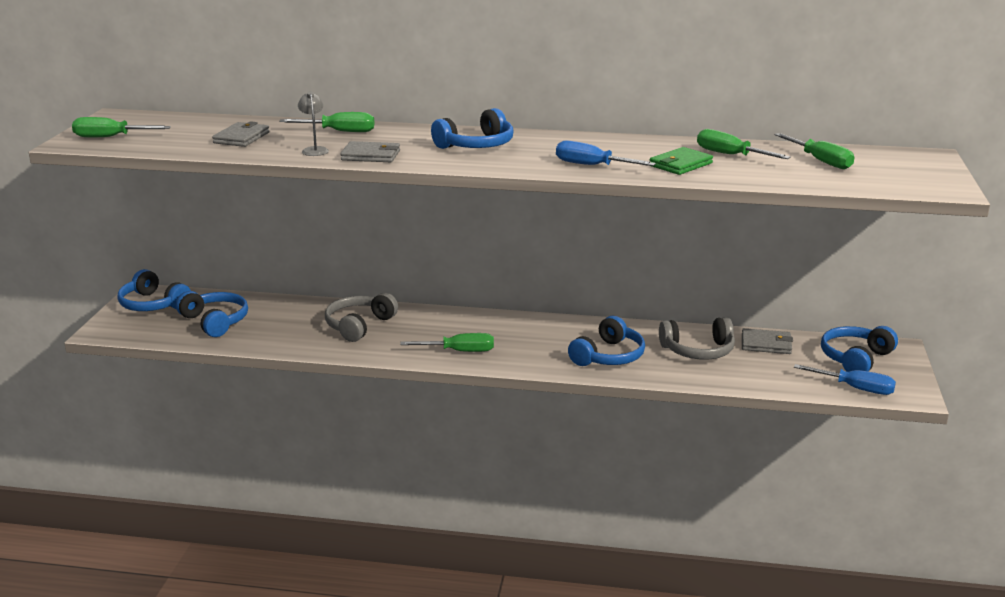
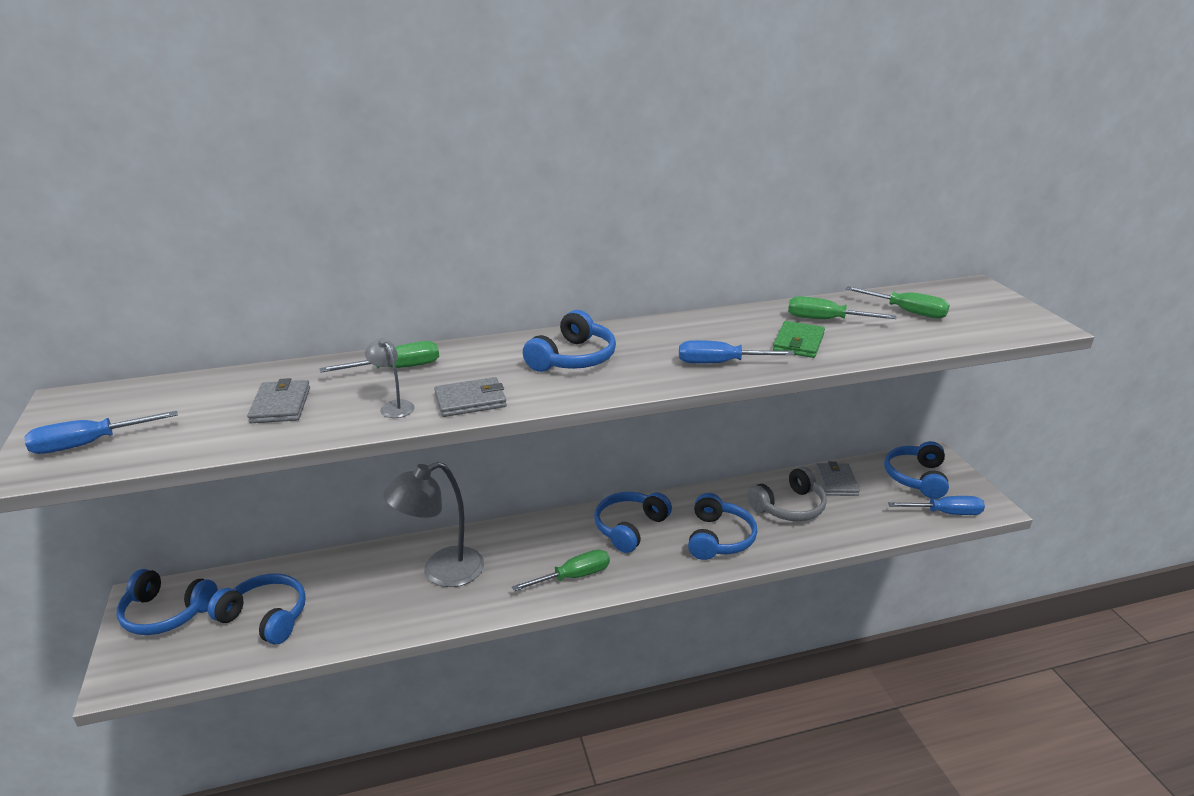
camera: 25 degrees left, 5 degrees up
green screwdriver [72,117,171,138] -> blue screwdriver [24,411,177,454]
grey headphones [325,293,398,342] -> grey lamp [383,462,484,587]
grey wallet [742,328,793,354] -> grey wallet turned 75 degrees counterclockwise [815,461,860,496]
none -> blue headphones [594,492,672,553]

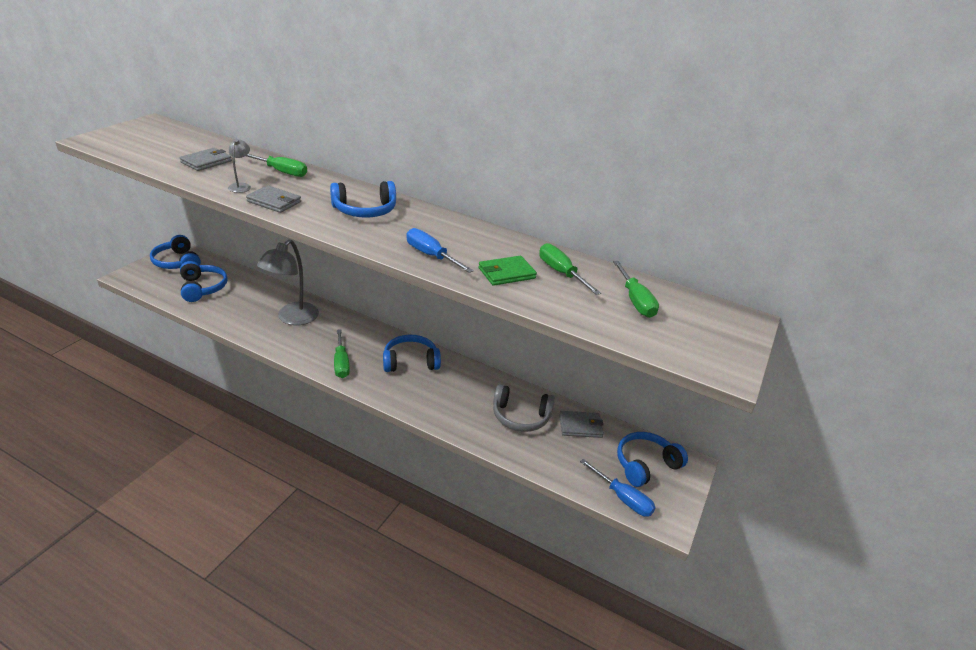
camera: 40 degrees right, 5 degrees up
blue screwdriver [24,411,177,454] -> none
grey lamp [383,462,484,587] -> grey lamp turned 75 degrees counterclockwise [257,240,319,325]
green screwdriver [512,549,610,591] -> green screwdriver turned 60 degrees clockwise [334,329,350,378]
blue headphones [688,493,757,560] -> none
grey wallet [815,461,860,496] -> grey wallet turned 45 degrees clockwise [559,411,604,438]

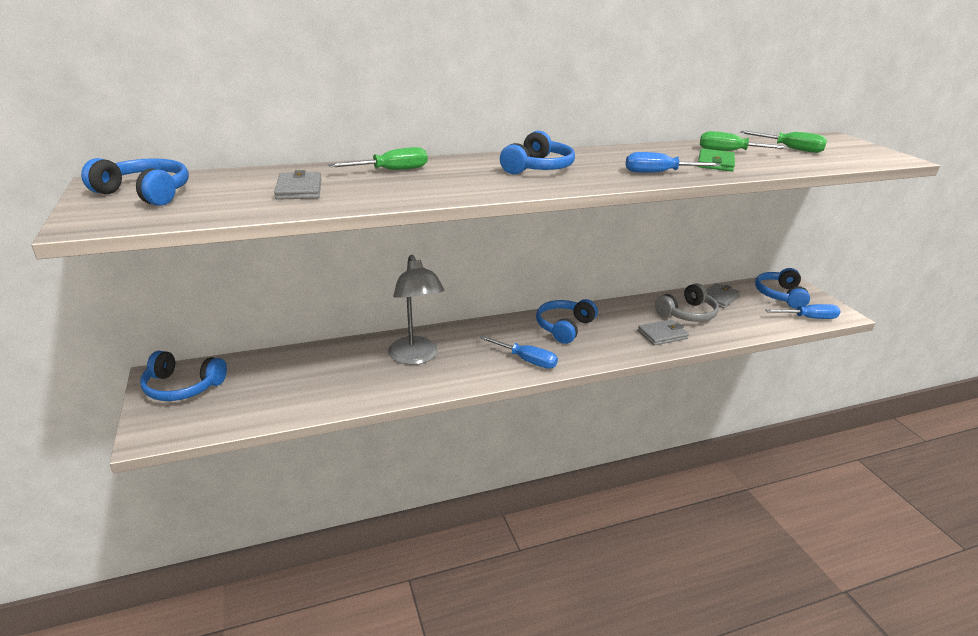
camera: 45 degrees left, 5 degrees down
blue headphones [180,261,228,302] -> blue headphones moved to [81,158,189,206]
grey lamp [228,139,251,193] -> none
grey wallet [246,185,301,213] -> grey wallet moved to [638,319,689,346]
green screwdriver [334,329,350,378] -> blue screwdriver [480,336,558,369]

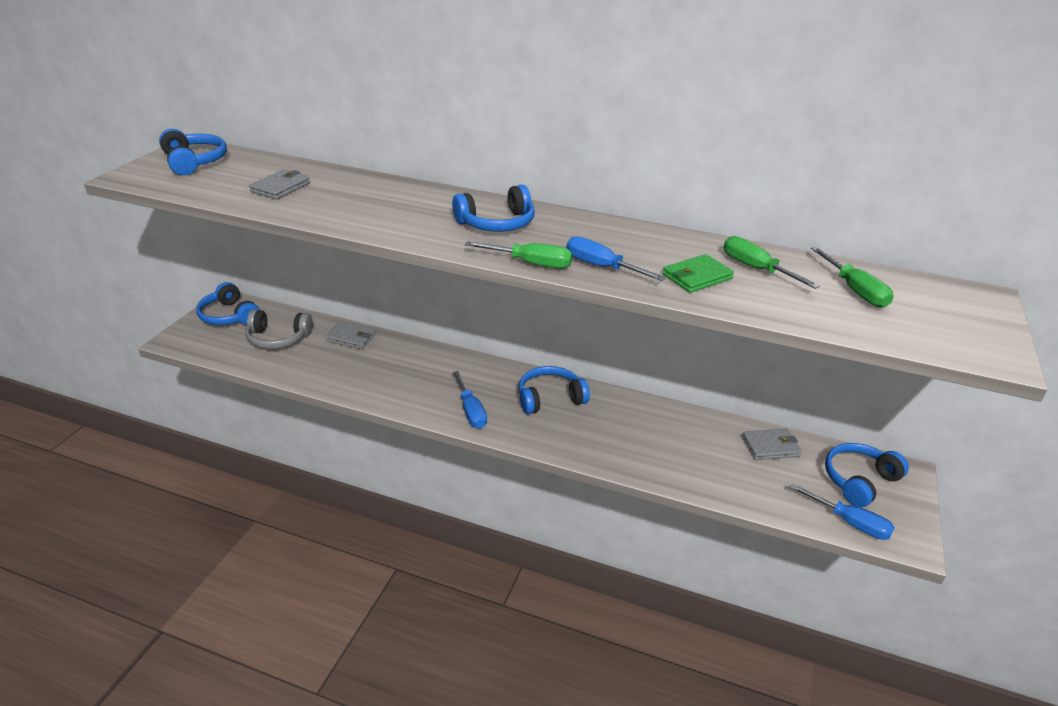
camera: 40 degrees right, 5 degrees up
green screwdriver [328,147,428,170] -> green screwdriver moved to [465,241,572,269]
grey lamp [388,255,444,365] -> none
grey wallet [638,319,689,346] -> grey wallet moved to [325,321,376,349]
grey headphones [655,283,719,322] -> grey headphones moved to [245,309,313,349]

